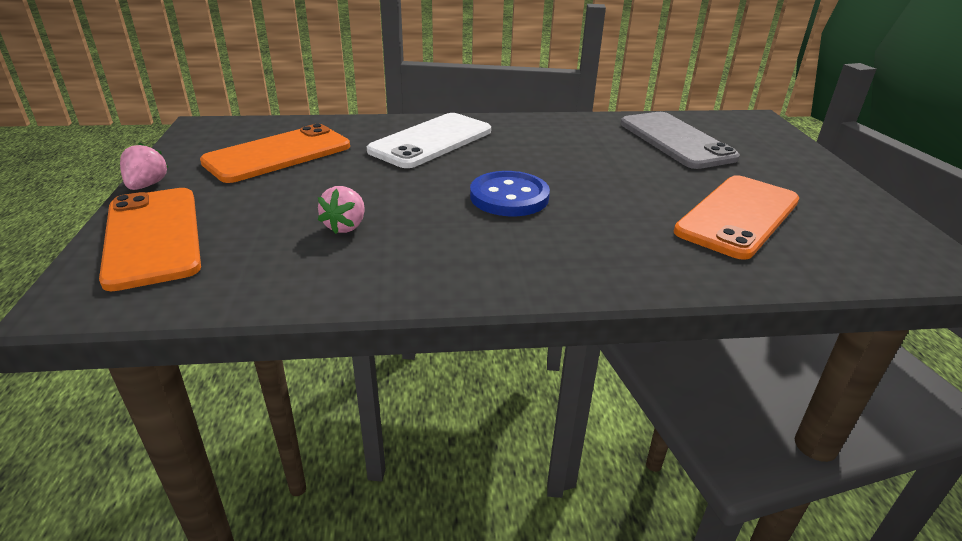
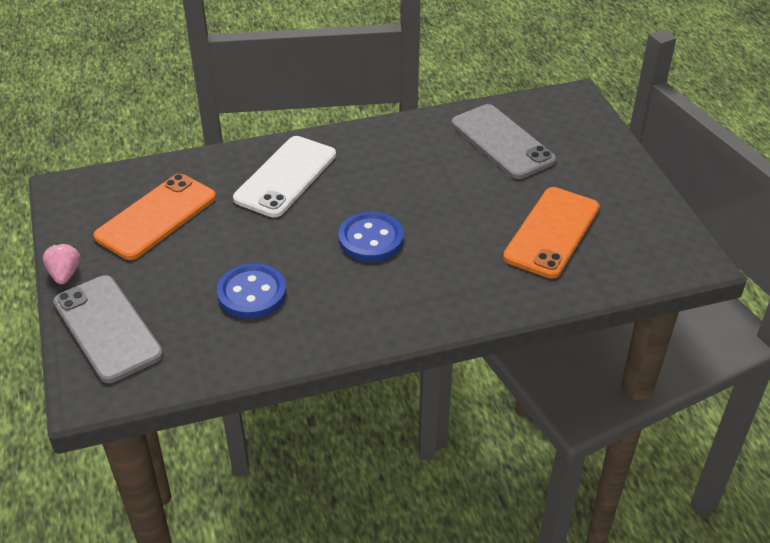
camera: 10 degrees left, 10 degrees up
orange phone [99,188,201,291] -> grey phone [53,275,163,383]
pink strawberry [318,186,365,234] -> blue button [217,263,286,319]

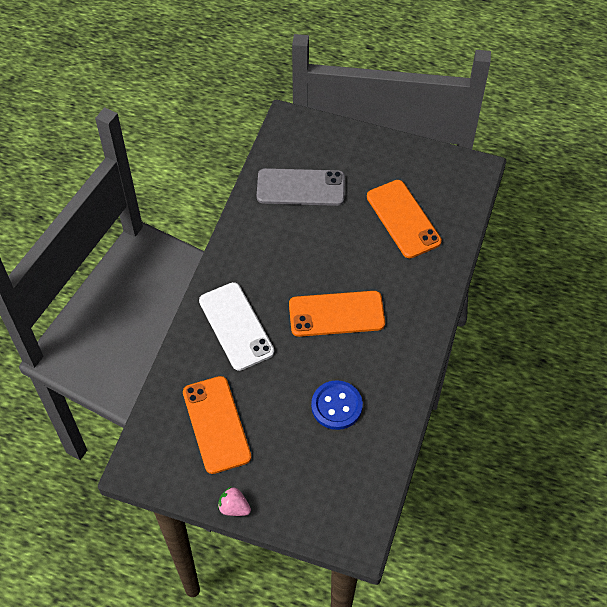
camera: 55 degrees left, 15 degrees up
grey phone [53,275,163,383] -> none
blue button [339,212,404,262] -> orange phone [289,291,385,337]

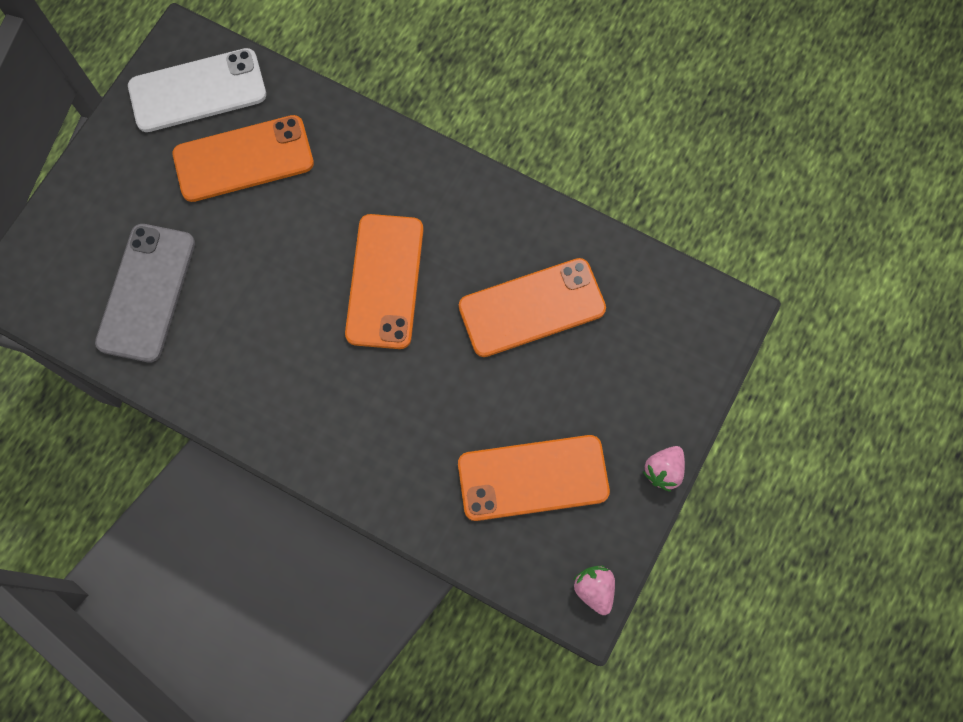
camera: 80 degrees left, 15 degrees up
white phone [199,282,274,371] -> white phone moved to [128,48,266,132]
blue button [311,380,363,430] -> orange phone [459,258,606,357]
none -> pink strawberry [573,566,615,615]

